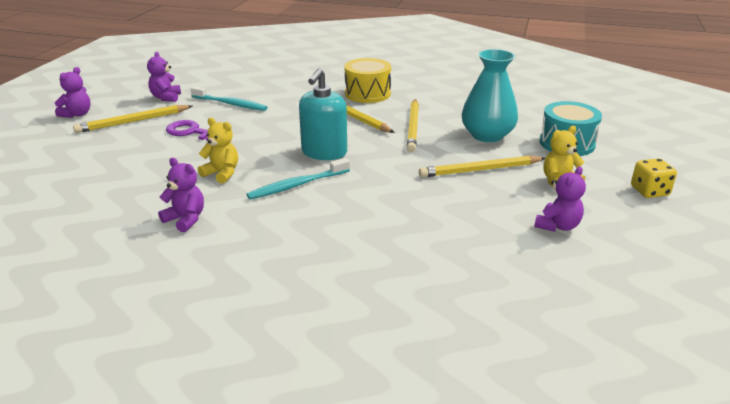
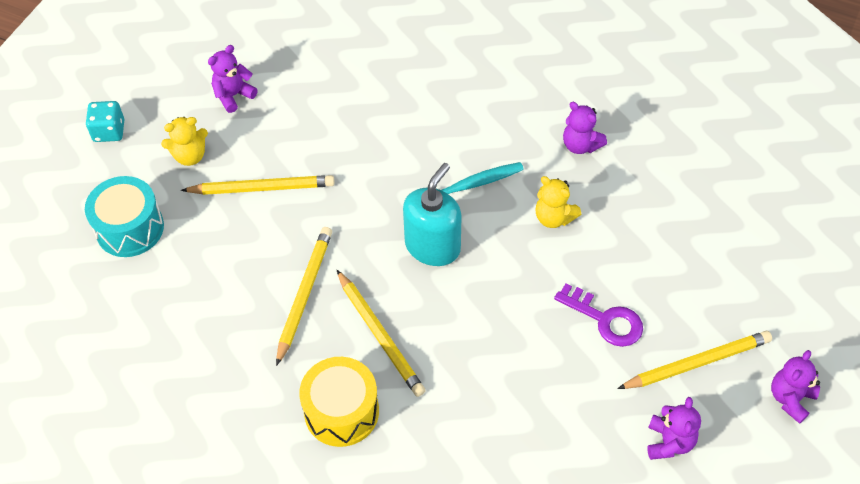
camera: 170 degrees left, 25 degrees up
turquoise toothbrush [190,86,267,111] -> none
turquoise vase [462,49,518,142] -> none
yellow dice [631,158,677,198] -> turquoise dice [86,101,124,142]

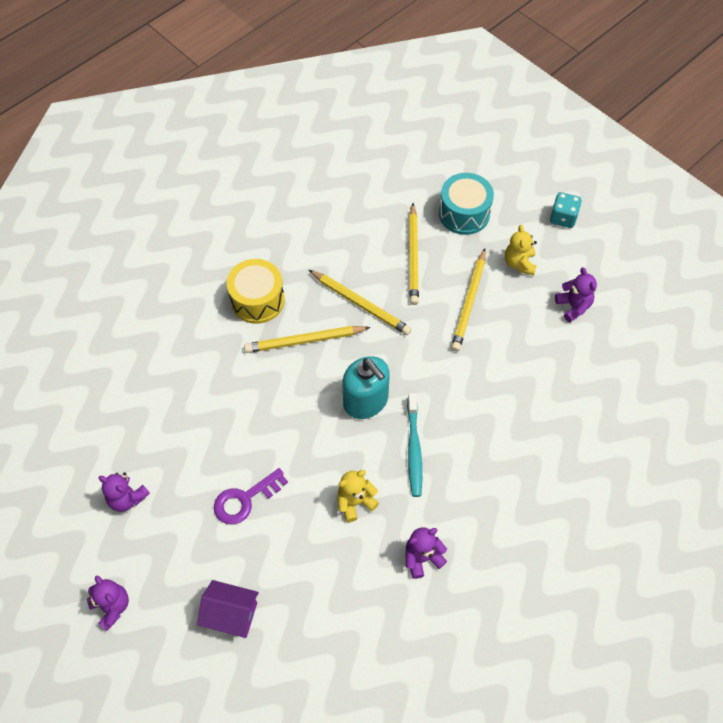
camera: 110 degrees right, 5 degrees up
yellow pencil [617,331,772,389] -> yellow pencil moved to [409,203,419,305]
none -> purple house [197,580,259,638]

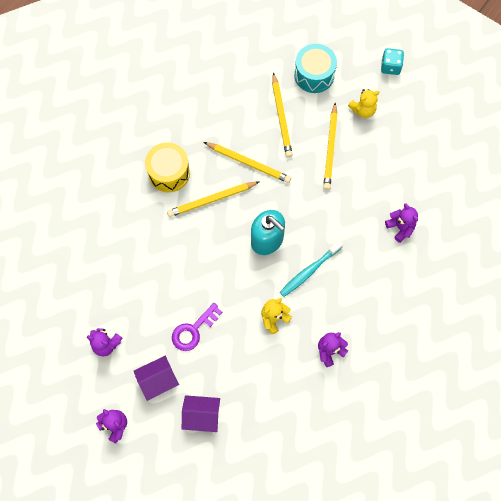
camera: 10 degrees left, 10 degrees up
turquoise toothbrush [407,393,422,497] -> turquoise toothbrush turned 60 degrees clockwise [280,240,343,297]
yellow teddy bear [505,225,537,275] -> yellow teddy bear turned 105 degrees counterclockwise [348,89,380,118]
purple teddy bear [555,267,597,322] -> purple teddy bear moved to [385,203,418,243]
none -> purple house [134,356,179,401]

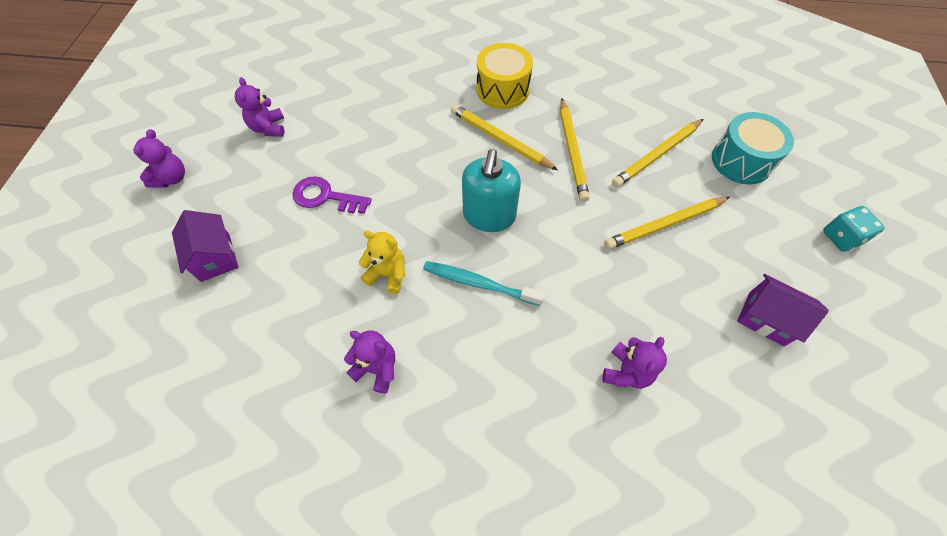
camera: 60 degrees right, 10 degrees down
purple house [134,356,179,401] -> purple house moved to [737,274,829,346]
yellow teddy bear [348,89,380,118] -> none

